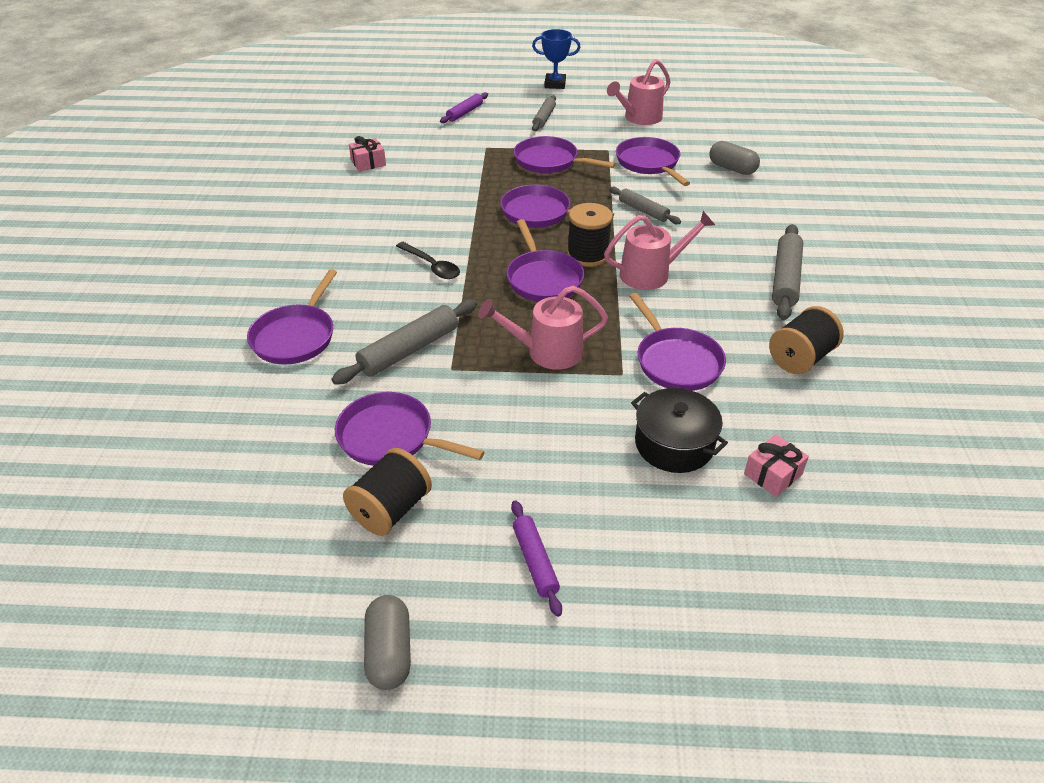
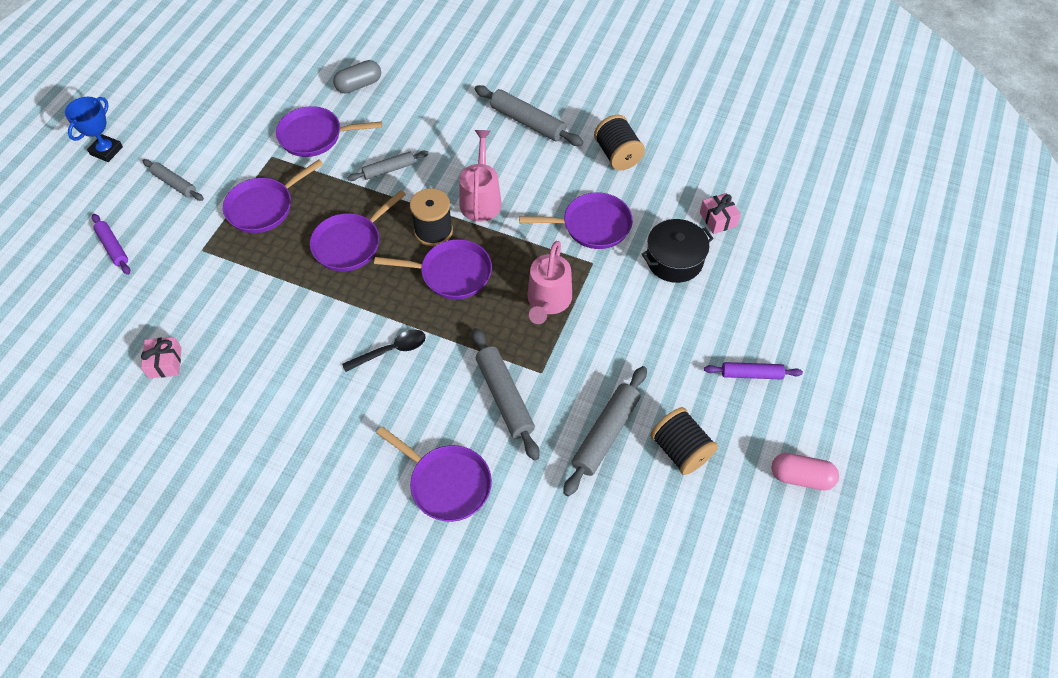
camera: 70 degrees left, 15 degrees up
purple pan [335,392,484,466] -> grey rolling pin [563,366,647,496]
grey capsule [364,595,411,690] -> pink capsule [772,453,839,490]
pink watering can [607,59,671,125] -> none

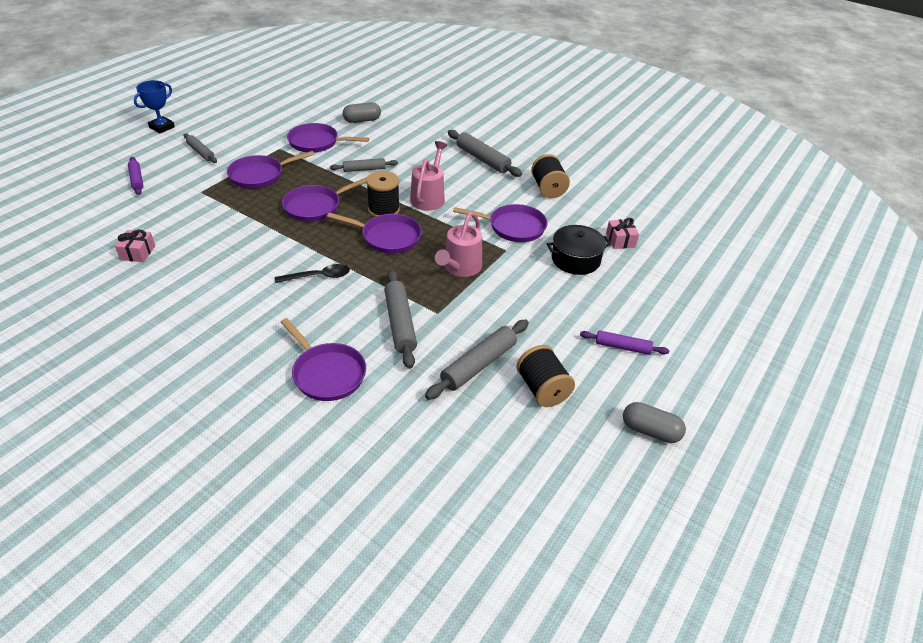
camera: 10 degrees right, 15 degrees down
pink capsule [772,453,839,490] -> grey capsule [623,402,686,443]

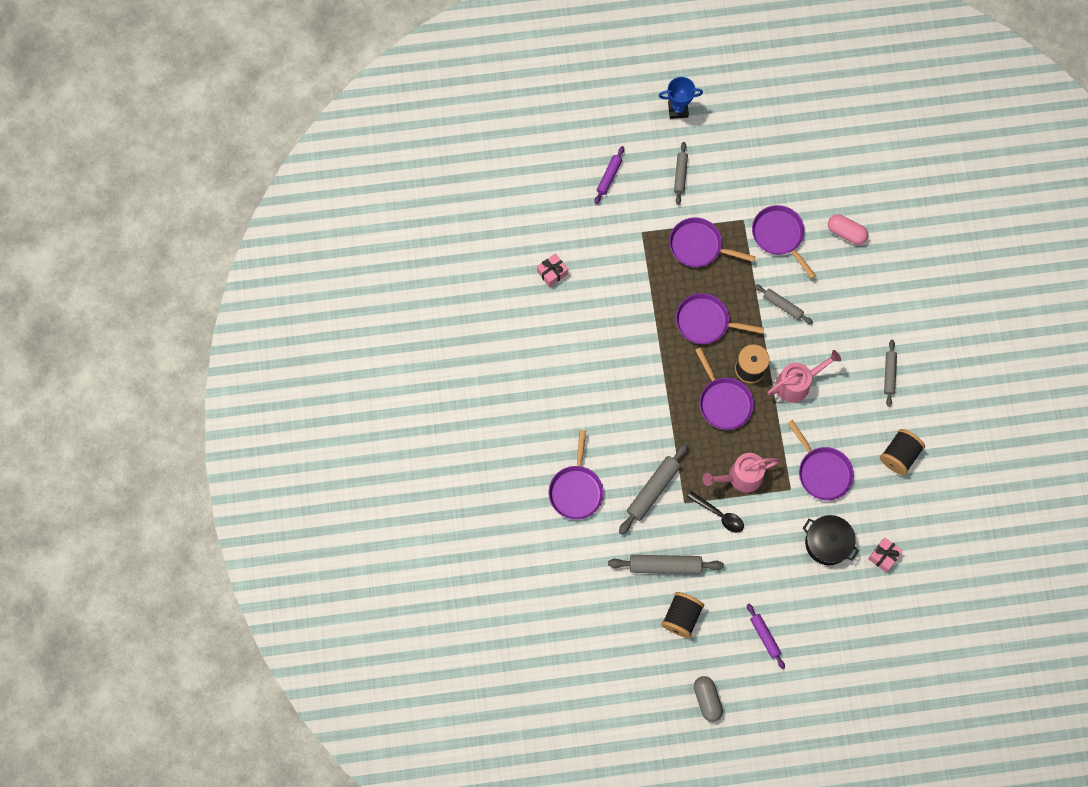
camera: 50 degrees right, 30 degrees up
black spoon [275,264,350,283] -> black spoon moved to [687,491,744,533]
grey capsule [343,102,381,123] -> pink capsule [828,214,868,245]
grey rolling pin [448,130,522,177] -> grey rolling pin [884,340,897,407], size x0.63

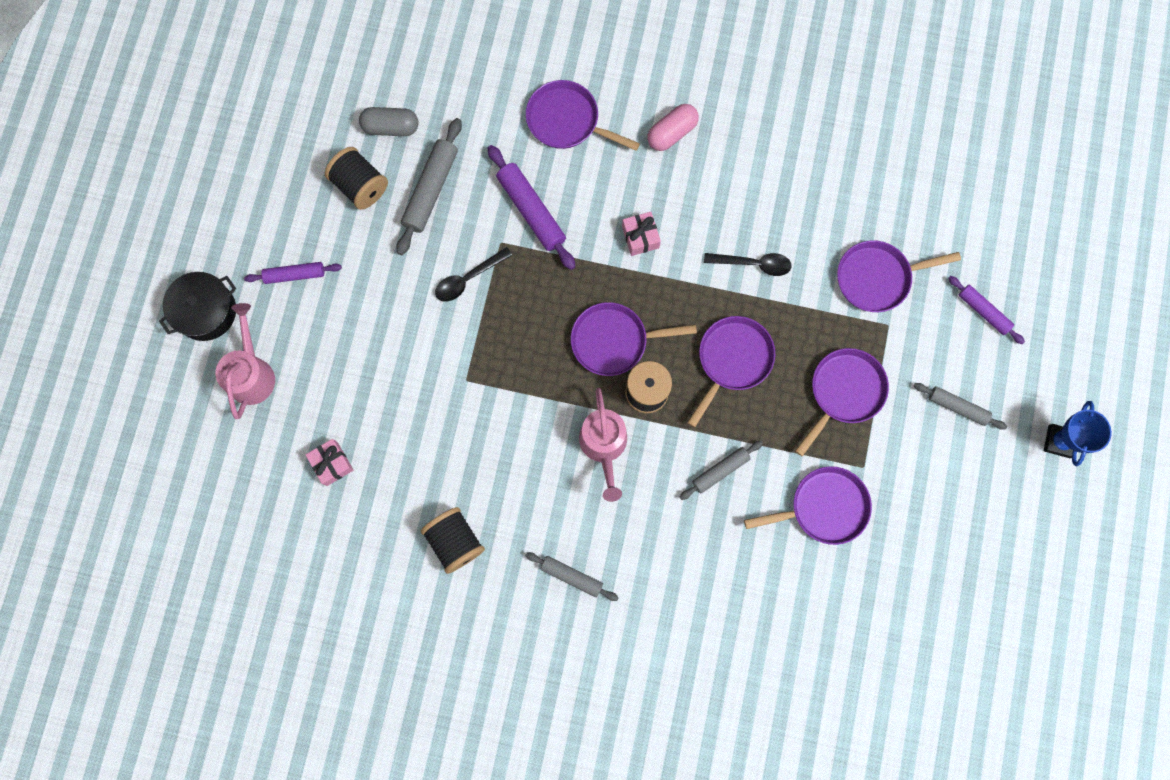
camera: 110 degrees right, 5 degrees up
pink gift [537,253,568,287] -> pink gift moved to [622,212,661,256]
grey rolling pin [619,443,688,535] -> purple rolling pin [487,145,576,270]
grey capsule [694,676,723,722] -> grey capsule moved to [359,107,418,136]
pink watering can [703,453,780,492] -> pink watering can moved to [215,303,275,419]
purple pan [788,420,854,501] -> purple pan moved to [837,240,961,312]
black pot [803,515,859,565] -> black pot moved to [159,272,236,341]
pink capsule [828,214,868,245] -> pink capsule moved to [647,104,699,151]
none -> black spoon [704,253,792,276]

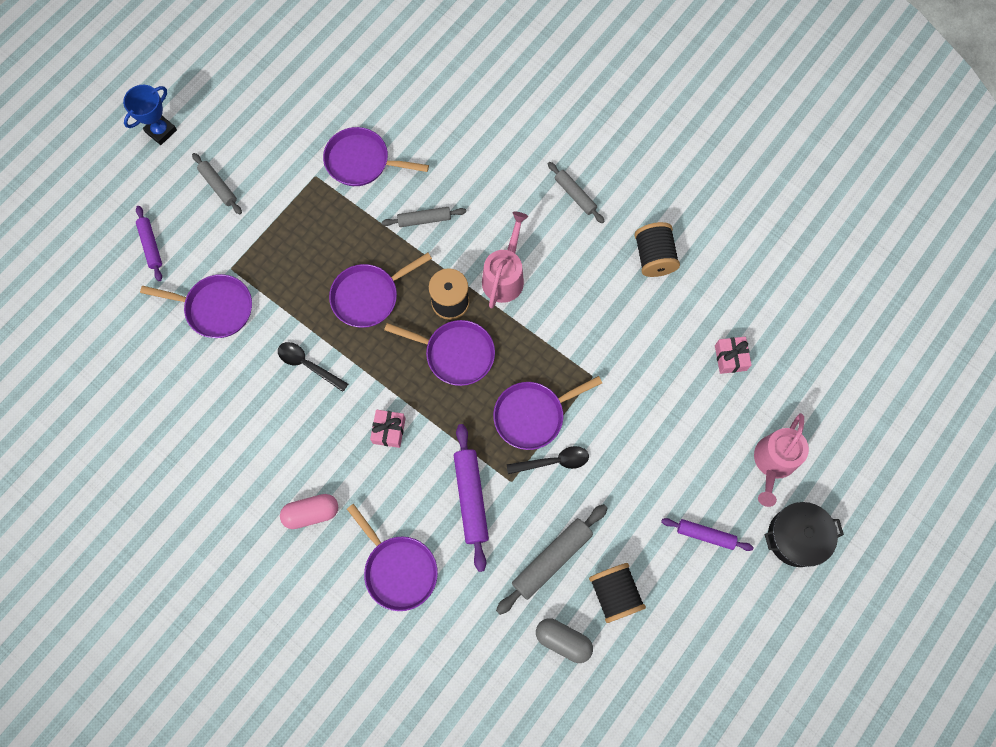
camera: 155 degrees left, 5 degrees down
purple pan [795,348,889,457] -> purple pan moved to [493,376,602,450]

